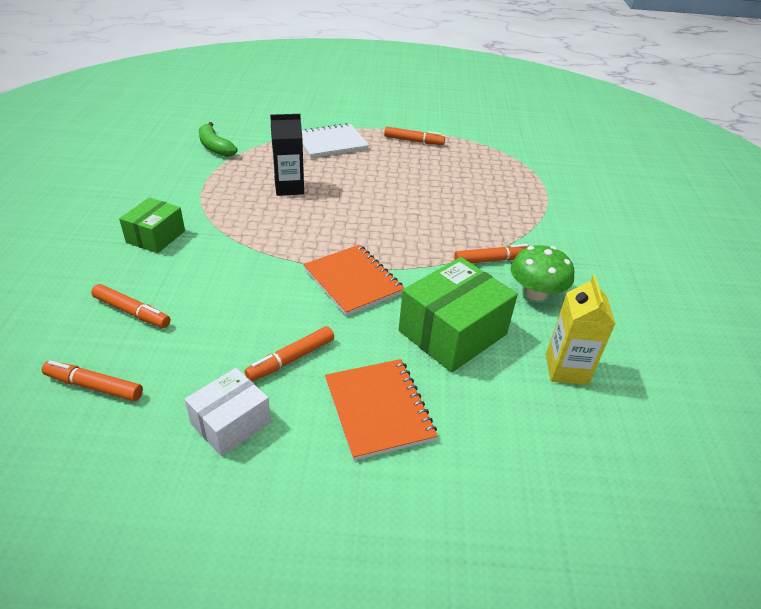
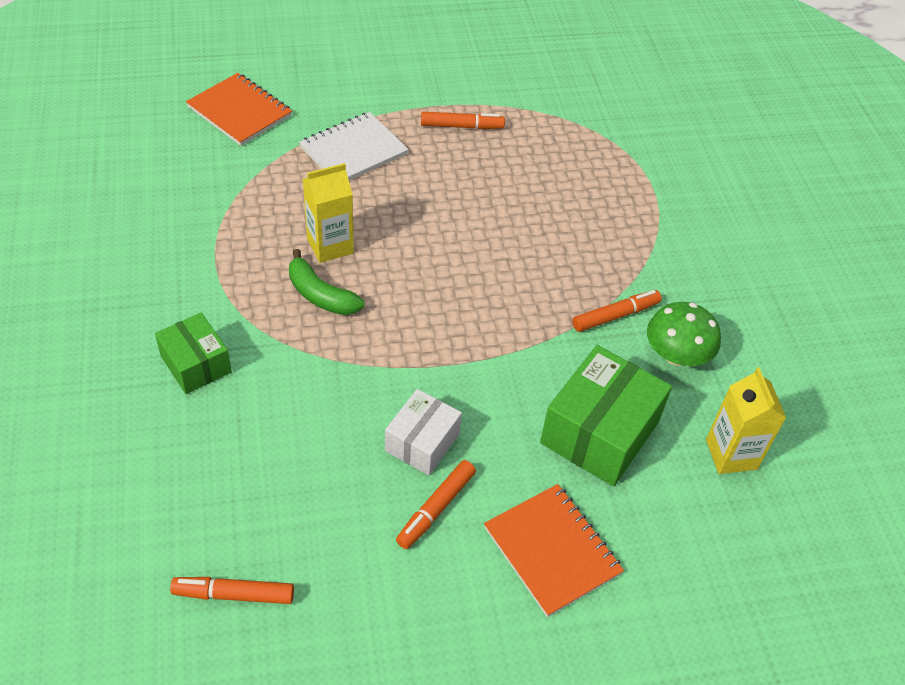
camera: 15 degrees left, 10 degrees up
orange marker [91,284,170,328] -> none
green box [119,197,185,253] -> green box turned 45 degrees counterclockwise [155,313,232,394]
white box [185,368,271,456] -> white box moved to [385,389,462,475]
green banana [199,122,238,157] -> green banana moved to [289,249,364,315]
black carton [270,114,304,196] -> yellow carton [303,163,354,263]
orange notebook [303,245,404,316] -> orange notebook moved to [186,73,292,146]

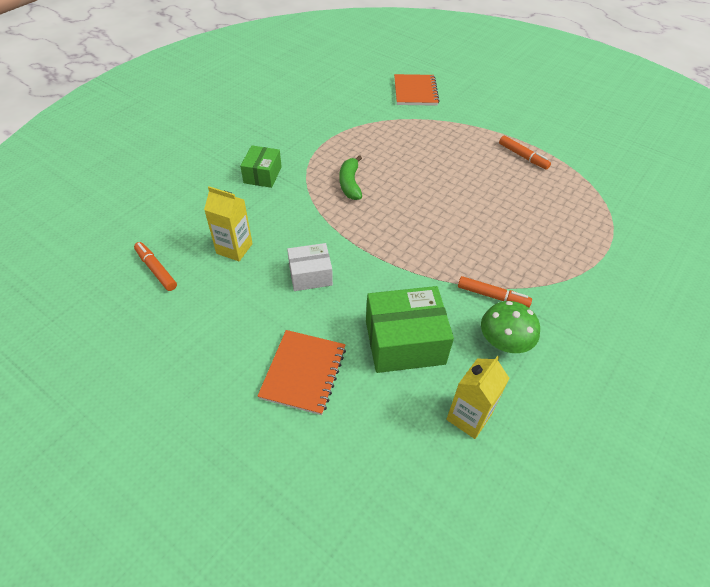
camera: 50 degrees right, 0 degrees up
white notebook [299,112,409,181] -> none
yellow carton [303,163,354,263] -> yellow carton moved to [204,186,253,261]
orange marker [396,460,476,549] -> none

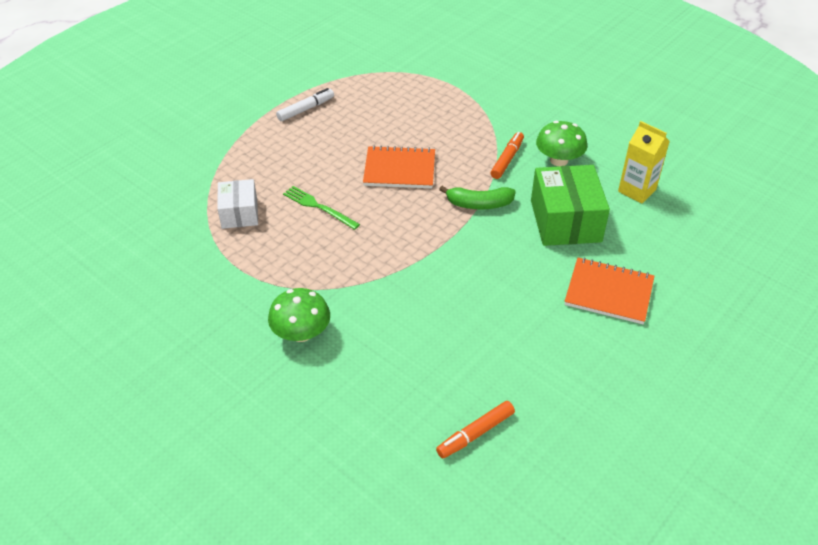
camera: 85 degrees left, 5 degrees down
yellow carton [204,186,253,261] -> none
green box [240,145,282,188] -> green mushroom [268,288,330,342]
white box [287,243,333,291] -> white box moved to [217,179,258,229]
green banana [340,155,362,200] -> green banana moved to [439,186,516,209]
orange notebook [394,74,440,106] -> orange notebook moved to [363,145,435,188]
orange marker [499,135,551,170] -> white marker [276,88,334,121]
none -> green fork [283,186,360,230]

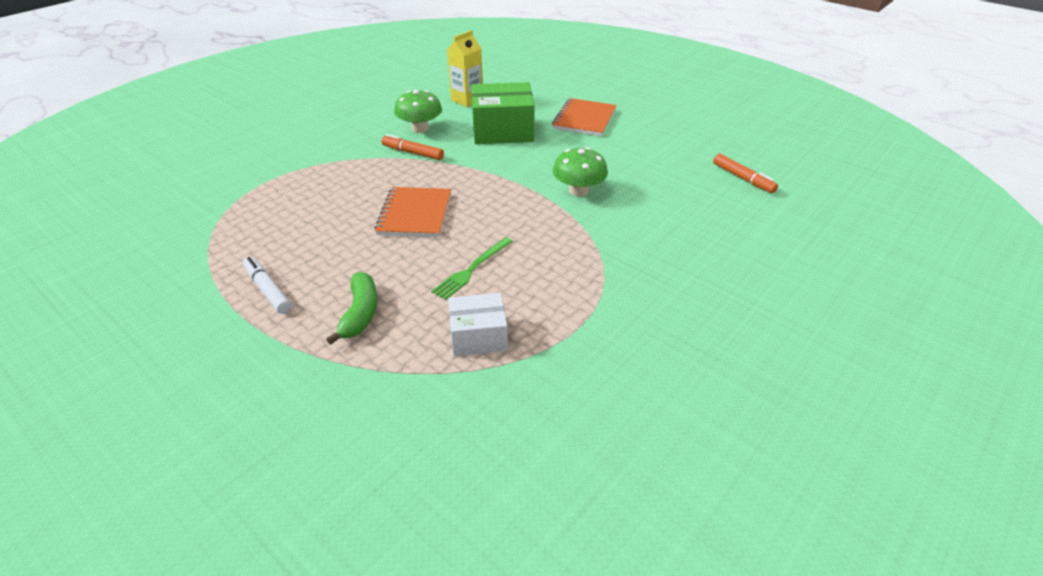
camera: 90 degrees left, 5 degrees down
green mushroom [268,288,330,342] -> green mushroom moved to [552,147,608,197]
green banana [439,186,516,209] -> green banana moved to [326,272,378,345]

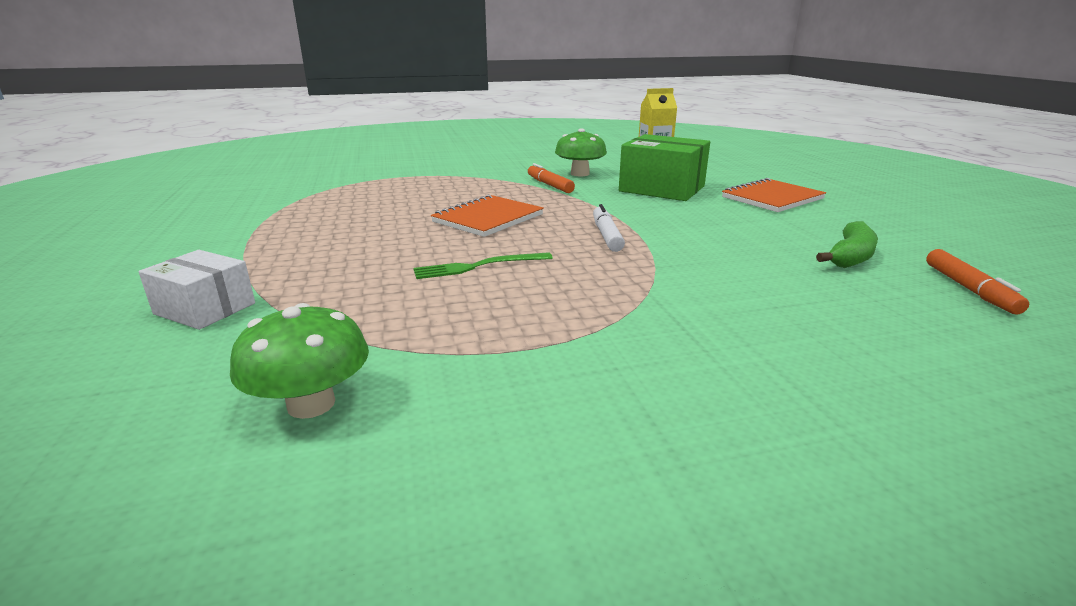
camera: 35 degrees right, 15 degrees down
white marker [243,257,291,314] -> white marker moved to [593,204,625,252]
green banana [326,272,378,345] -> green banana moved to [816,221,878,268]
white box [448,293,508,356] -> white box moved to [139,250,255,330]
green mushroom [552,147,608,197] -> green mushroom moved to [230,303,369,419]

